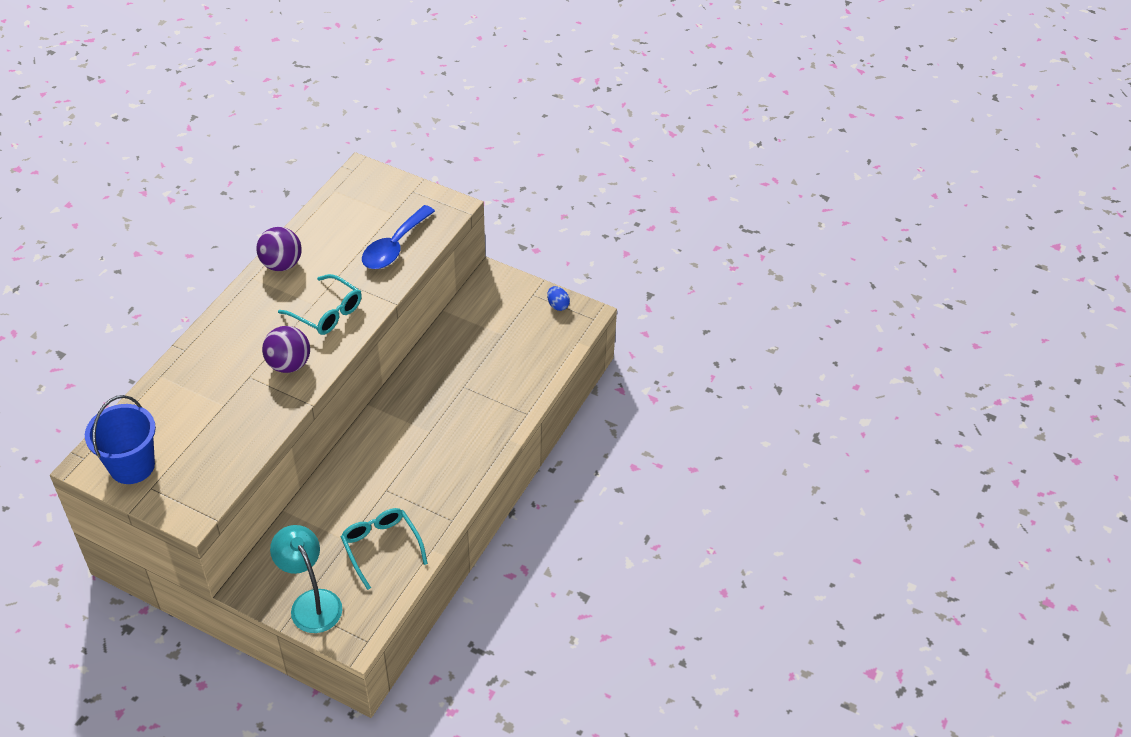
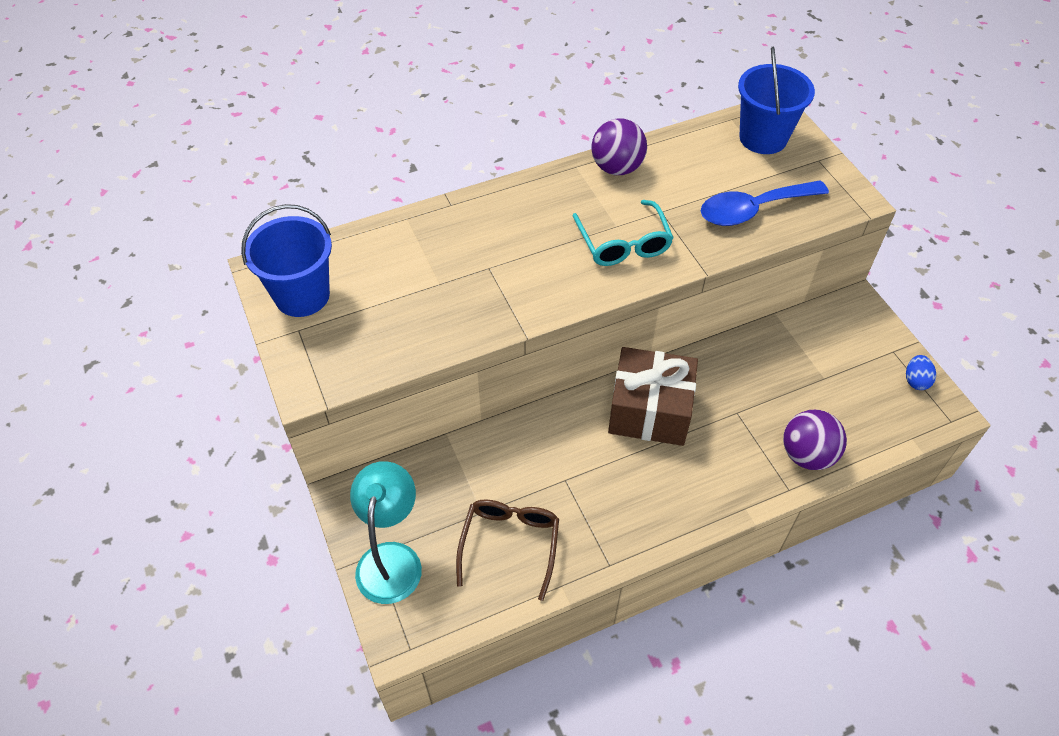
camera: 40 degrees right, 5 degrees up
purple ball [262,326,310,373] -> purple ball moved to [783,410,847,470]
turquoise glasses [341,508,428,590] -> brown glasses [456,500,559,601]
none -> brown gift [608,347,698,446]
none -> blue bucket [738,47,815,154]

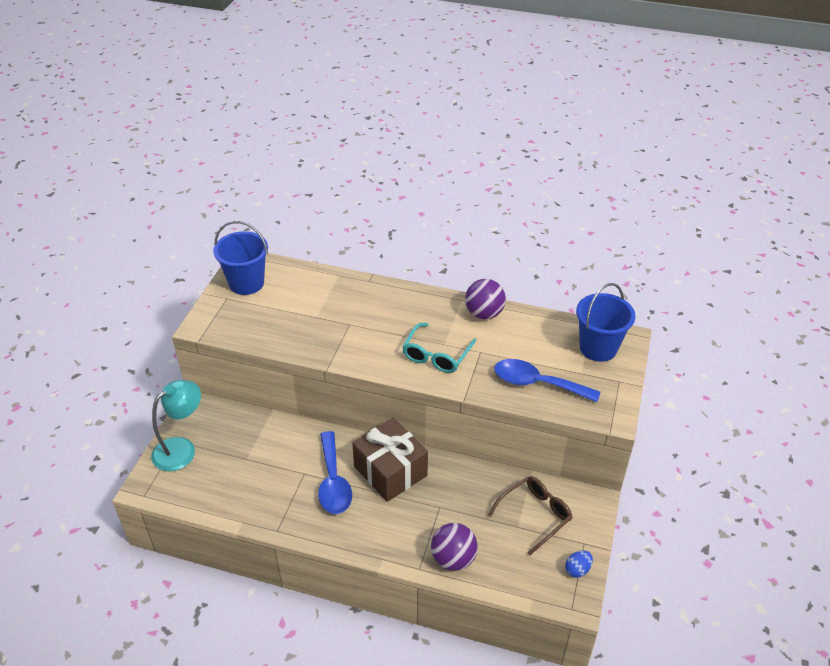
camera: 40 degrees right, 10 degrees down
brown glasses [456,500,559,601] -> brown glasses moved to [488,476,573,555]
none -> blue spoon [318,431,352,514]

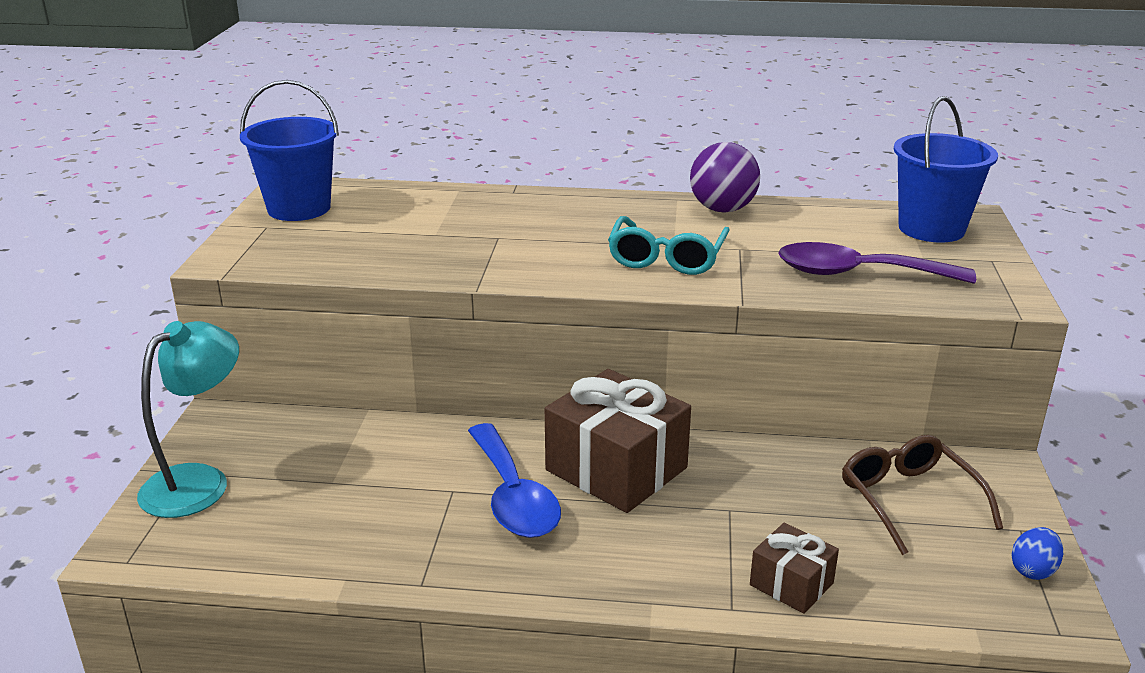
camera: 10 degrees left, 15 degrees down
purple ball [431,523,478,571] -> brown gift [750,523,839,614]
brown glasses [488,476,573,555] -> brown glasses turned 60 degrees counterclockwise [842,435,1003,555]
blue spoon [494,359,600,402] -> purple spoon [778,242,976,284]

